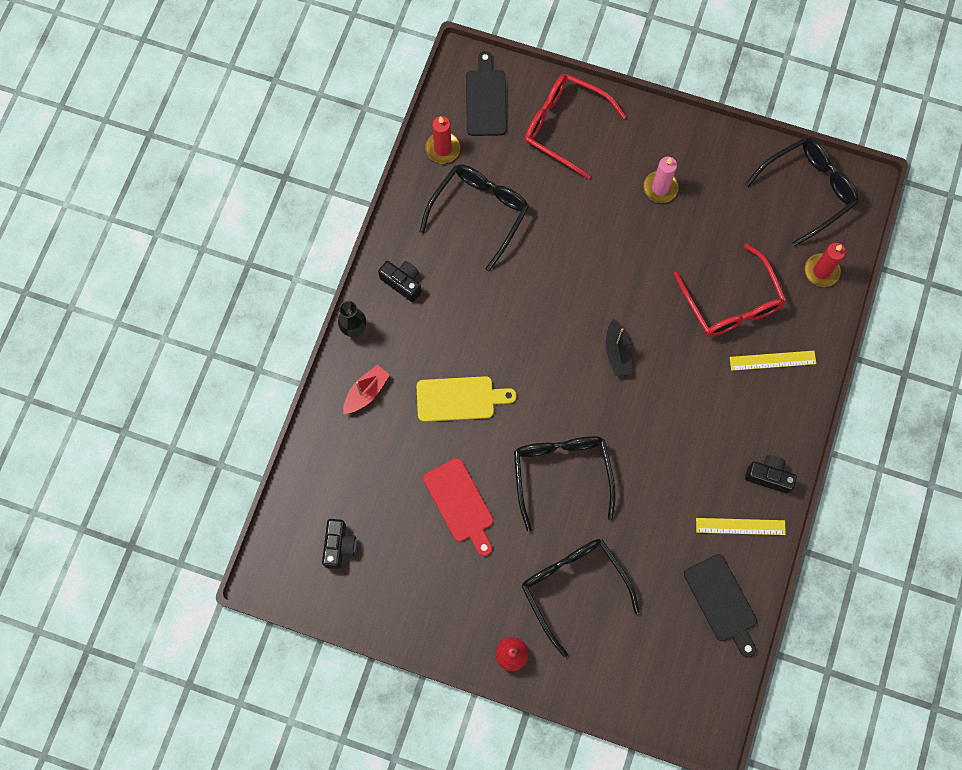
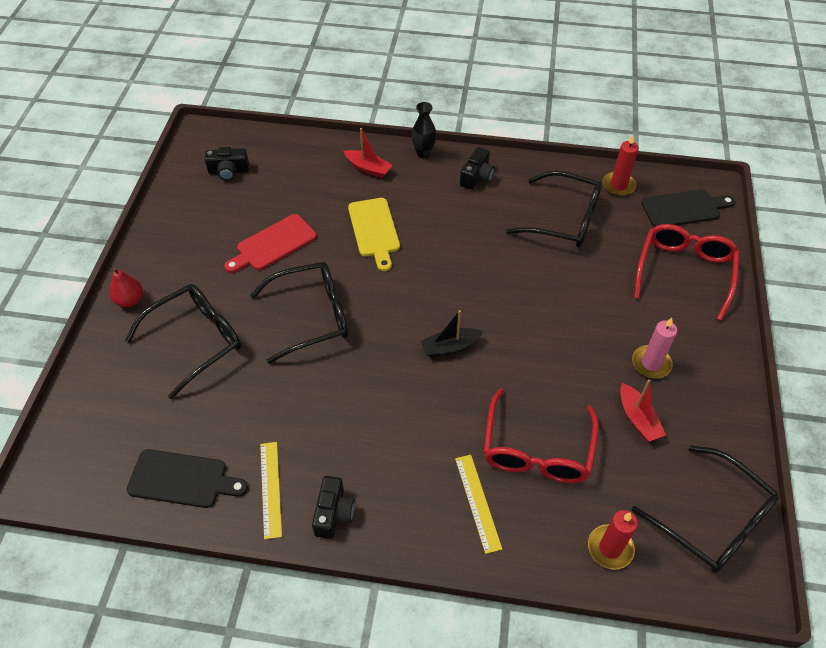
camera: 80 degrees right, 20 degrees down
red glasses [674,244,786,337] -> red glasses turned 45 degrees counterclockwise [483,388,599,483]
black cutting board [684,554,757,658] -> black cutting board turned 135 degrees counterclockwise [127,449,248,508]
none -> red boat [620,380,666,442]

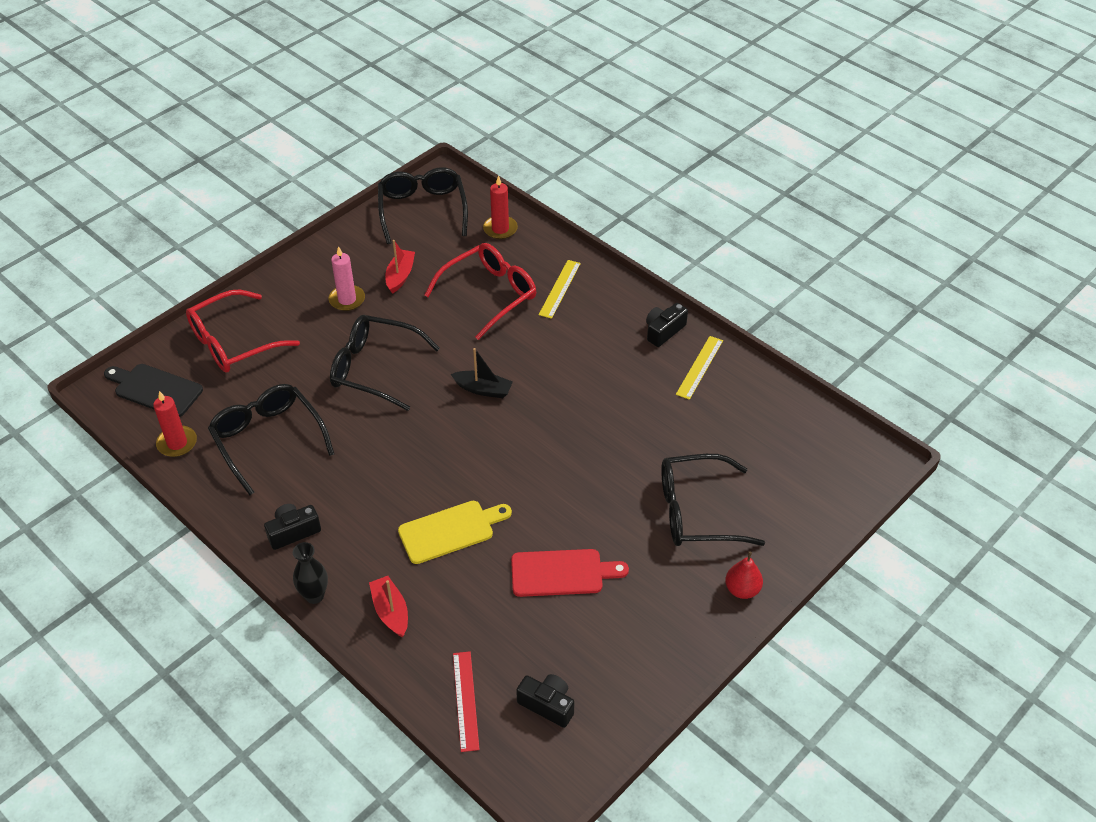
camera: 145 degrees left, 5 degrees down
black cutting board [127,449,248,508] -> none
black glasses [250,262,348,364] -> black glasses moved to [330,315,440,411]
yellow cutting board [348,198,400,271] -> yellow cutting board turned 45 degrees clockwise [398,501,512,564]
none -> red ruler [453,651,480,752]

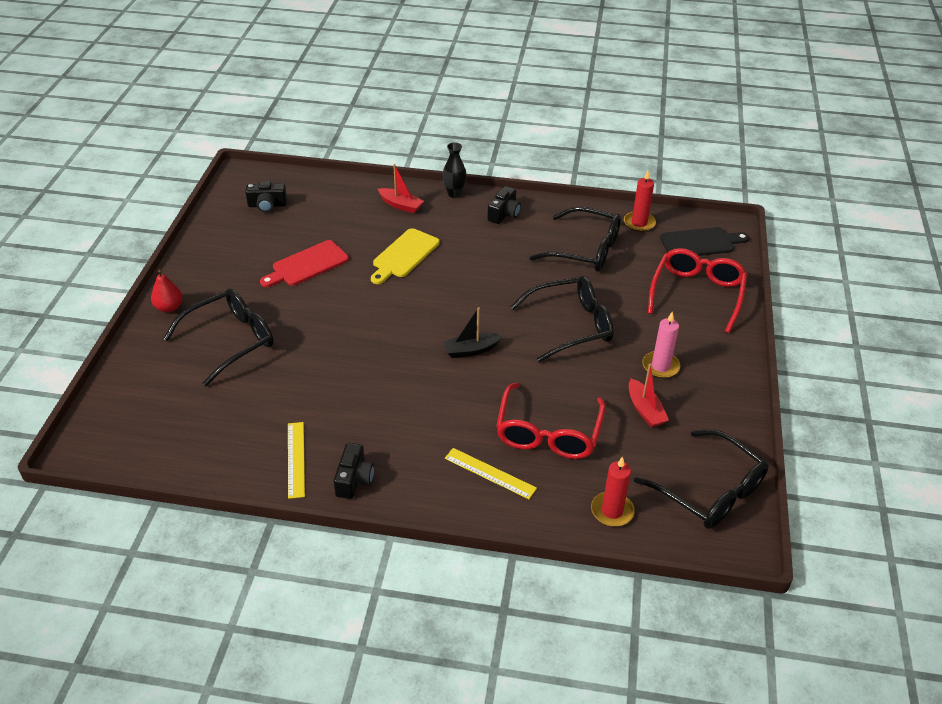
camera: 145 degrees right, 5 degrees down
red ruler [453,651,480,752] -> none
yellow ruler [539,260,581,319] -> yellow ruler turned 45 degrees counterclockwise [445,448,537,499]

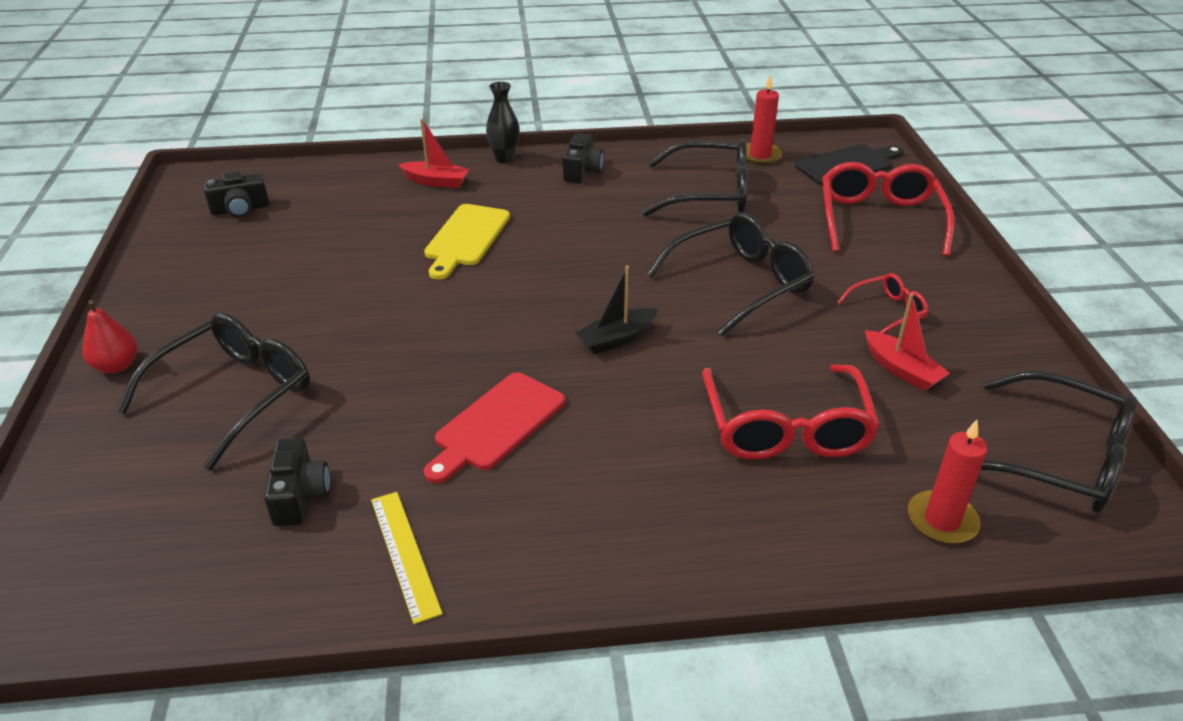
camera: 15 degrees left, 5 degrees down
red cutting board [260,240,349,287] -> red cutting board moved to [424,372,565,484]
black camera [334,443,374,499] -> black camera moved to [264,438,330,526]
yellow ruler [445,448,537,499] -> none
pink candle [642,312,680,378] -> red glasses [837,273,928,333]

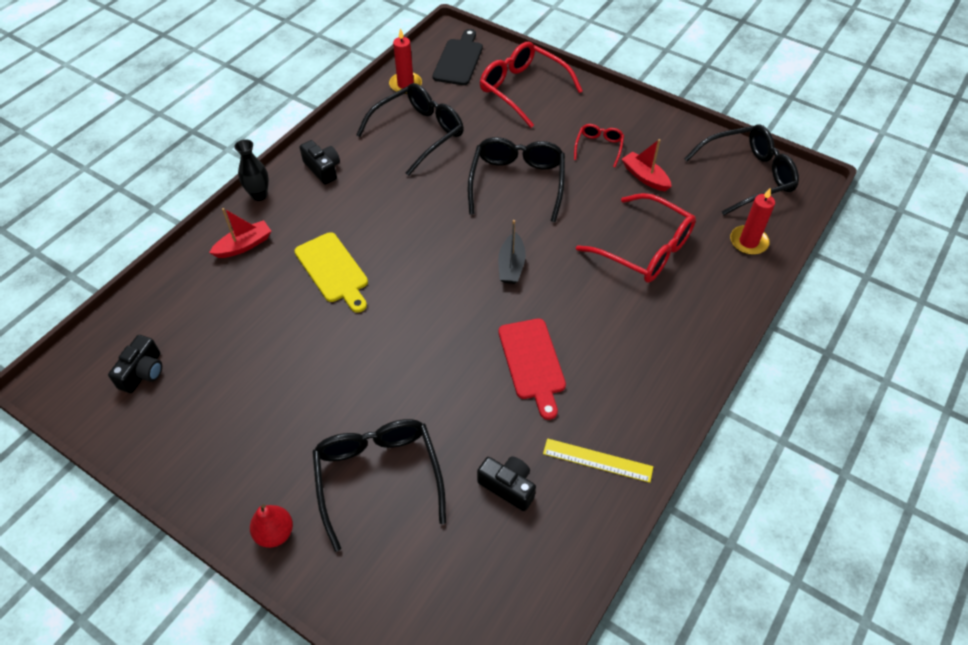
camera: 50 degrees left, 15 degrees up
red boat [865,293,950,391] -> red boat turned 135 degrees counterclockwise [622,139,672,191]

